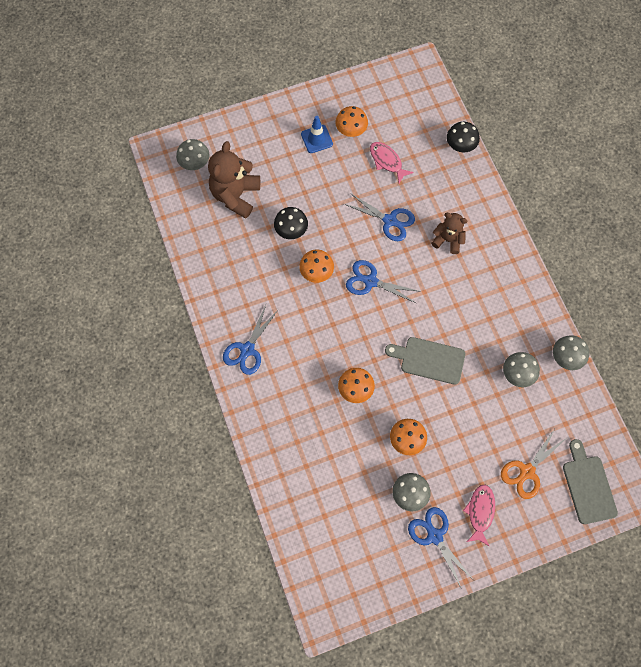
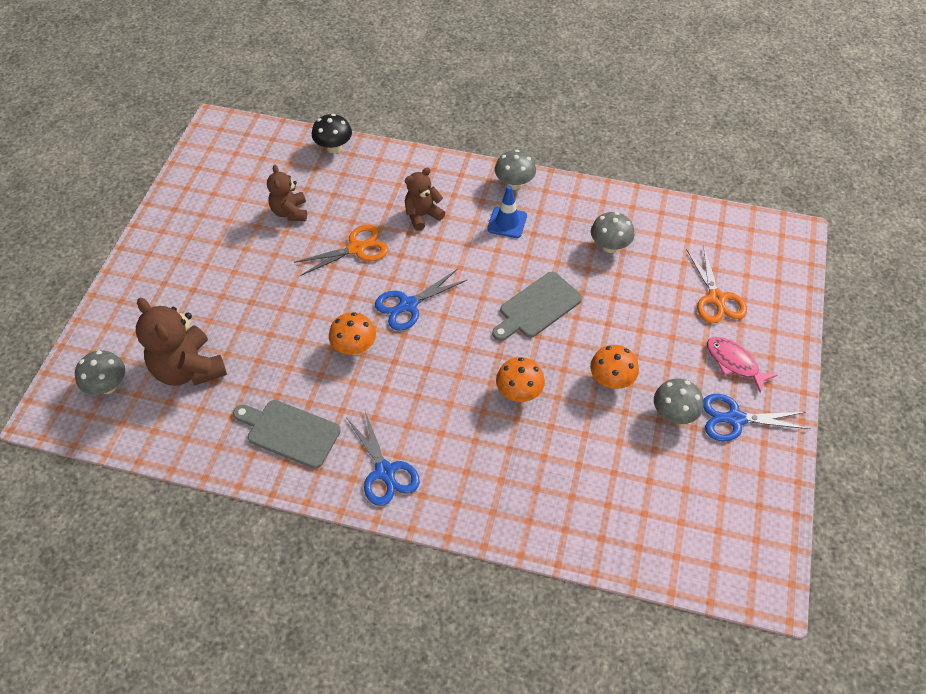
camera: 55 degrees left, 15 degrees down
black mushroom [274,207,308,239] -> none
blue traffic cone [301,116,333,153] -> blue traffic cone moved to [487,186,527,238]
orange mushroom [335,106,368,137] -> none
blue scissors [344,193,415,241] -> orange scissors [294,225,388,276]
pink fish [370,142,414,183] -> brown teddy bear [267,165,307,221]
grey mushroom [553,335,589,370] -> grey mushroom moved to [495,150,536,190]
grey cutting board [563,439,618,524] -> grey cutting board moved to [233,400,341,469]

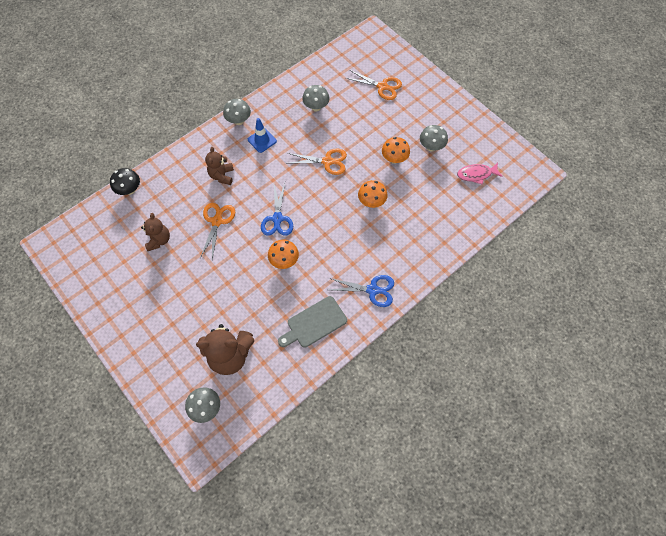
camera: 55 degrees left, 10 degrees up
brown teddy bear [267,165,307,221] -> brown teddy bear turned 120 degrees counterclockwise [141,213,170,251]
grey cutting board [492,272,582,341] -> orange scissors [288,148,347,175]
blue scissors [703,394,810,441] -> none
pink fish [707,337,777,393] -> pink fish moved to [457,163,503,185]

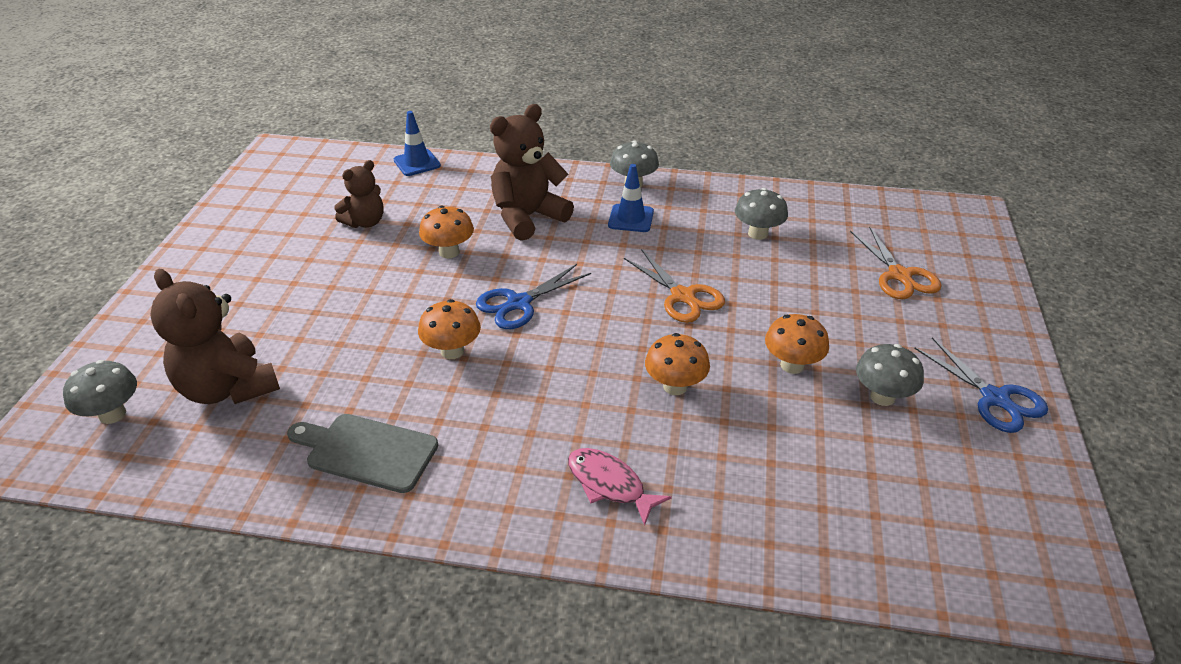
camera: 50 degrees right, 25 degrees down
black mushroom [110,168,140,195] -> blue traffic cone [394,111,441,176]
orange scissors [200,203,235,260] -> orange mushroom [419,206,474,259]
brown teddy bear [205,147,234,185] -> brown teddy bear [490,104,574,241], size x1.66
blue scissors [329,275,394,307] -> blue scissors moved to [914,337,1048,433]
pink fish [457,163,503,185] -> pink fish moved to [568,448,672,526]

